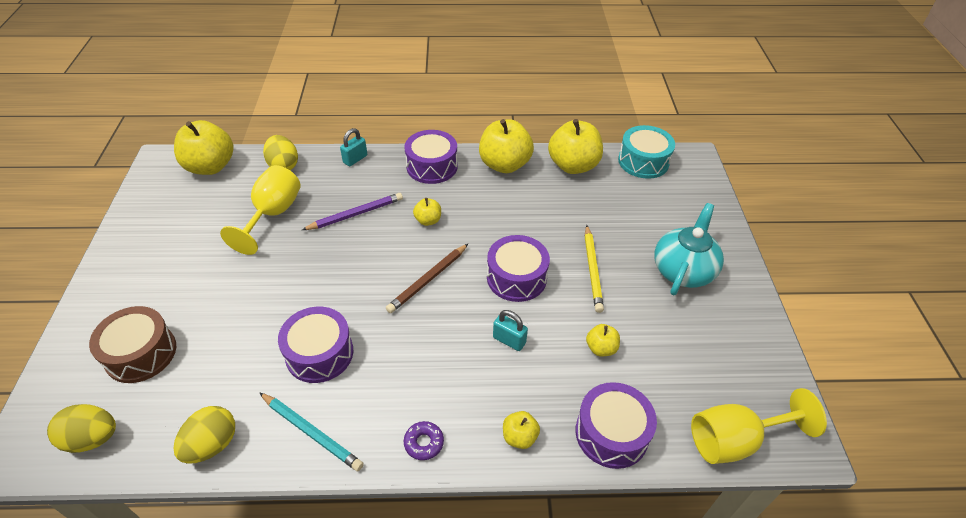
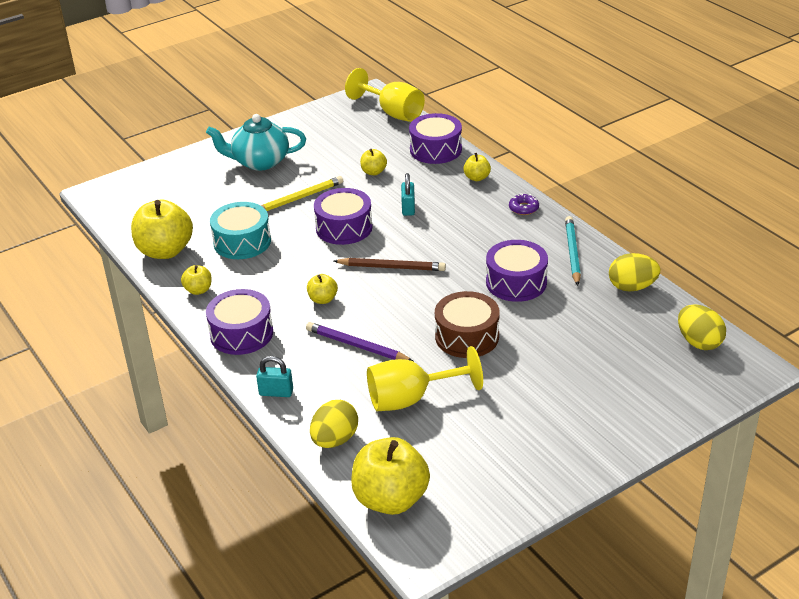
camera: 120 degrees left, 10 degrees down
brown drum [89,306,176,383] -> brown drum moved to [435,291,500,358]
yellow apple [479,119,534,173] -> yellow apple [181,265,212,295], size x0.48
turquoise drum [618,125,675,179] -> turquoise drum moved to [210,202,271,259]

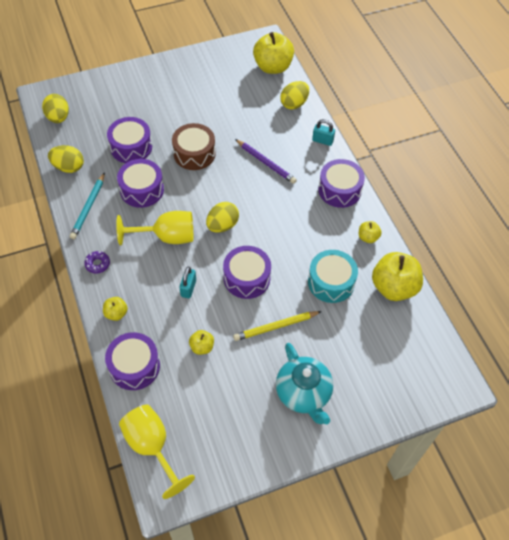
camera: 170 degrees left, 20 degrees up
turquoise teapot [206,114,306,171] -> turquoise teapot turned 60 degrees clockwise [276,343,333,425]
yellow apple [307,274,338,304] -> none
brown pencil [334,258,446,271] -> yellow egg [206,202,239,233]
yellow goblet [367,346,483,411] -> yellow goblet moved to [116,211,193,245]
none -> purple drum [107,117,152,163]

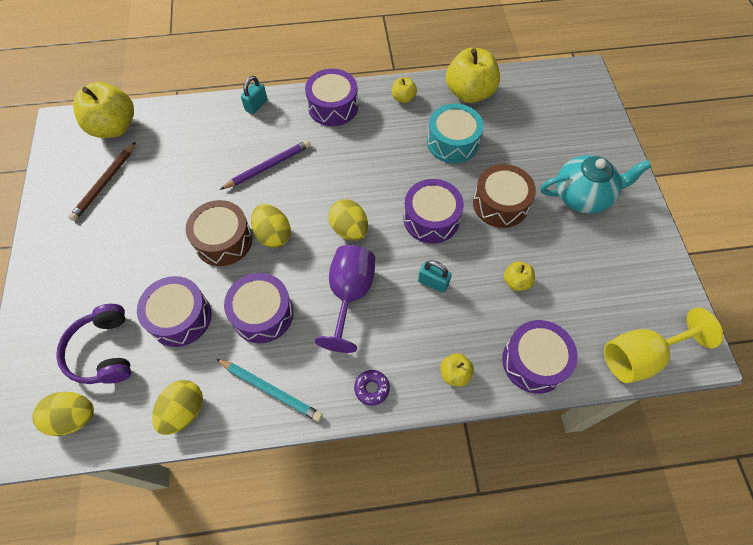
camera: 75 degrees left, 5 degrees up
yellow goblet [116,211,193,245] -> purple goblet [315,245,375,353]
yellow pencil [233,311,322,341] -> brown drum [473,164,536,228]
yellow egg [280,81,309,110] -> yellow egg moved to [251,204,291,248]
none -> purple headphones [56,304,131,384]
none -> brown pencil [68,142,136,221]

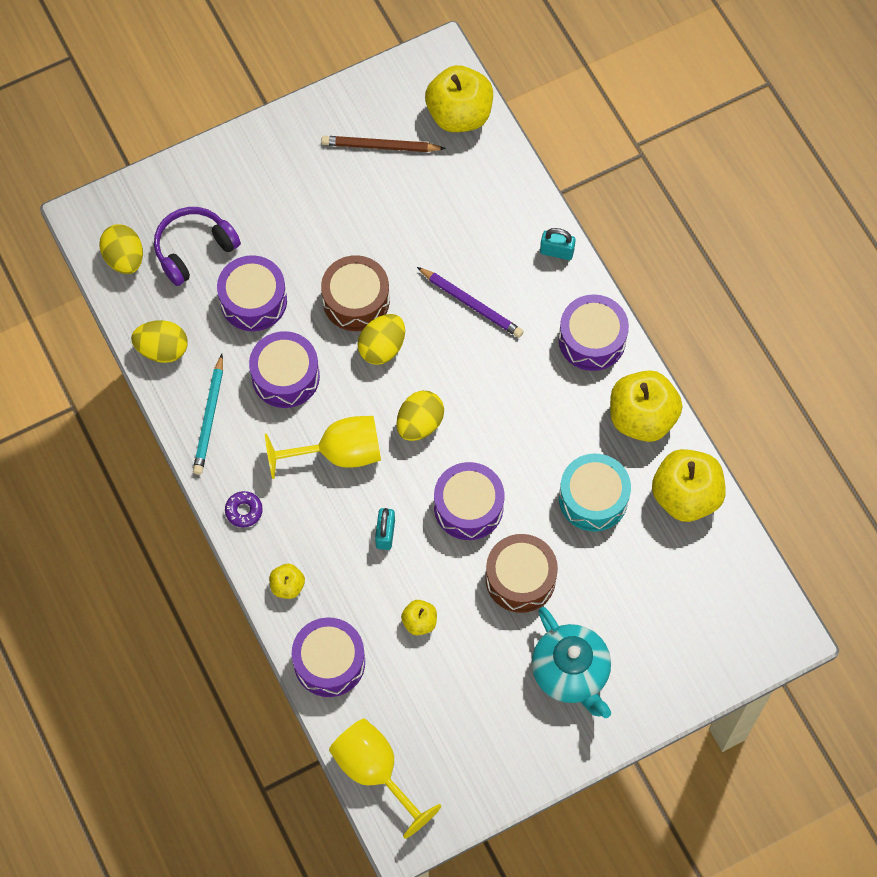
camera: 70 degrees right, 5 degrees up
purple goblet [315,245,375,353] -> yellow goblet [265,416,381,479]
yellow apple [392,77,417,103] -> yellow apple [610,370,682,442], size x2.08

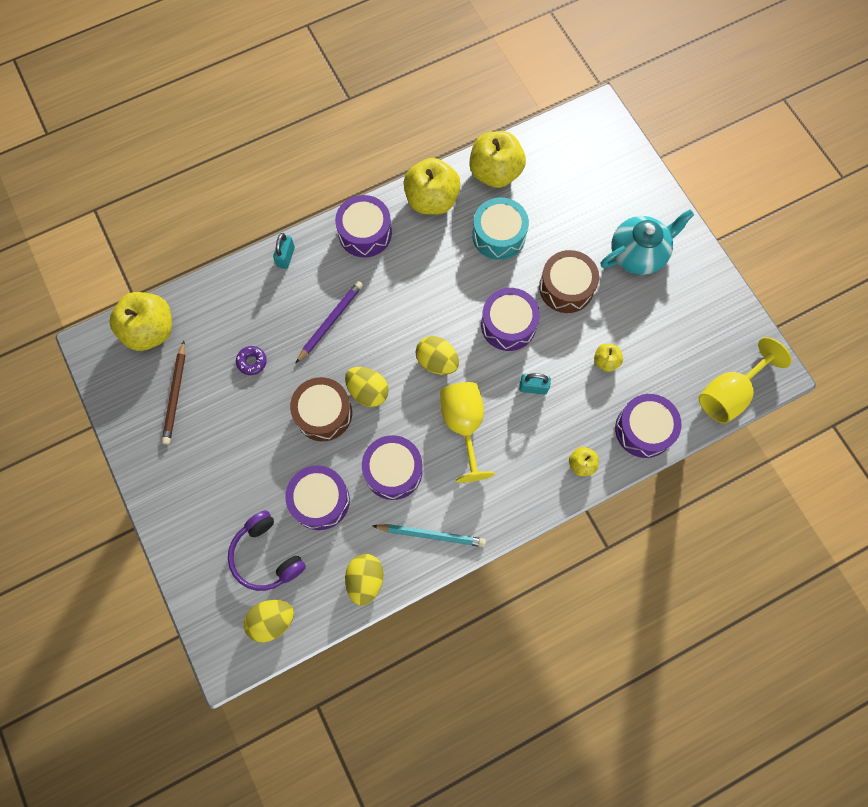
camera: 90 degrees left, 5 degrees up
purple donut [225,491,263,527] -> purple donut moved to [236,346,267,375]

